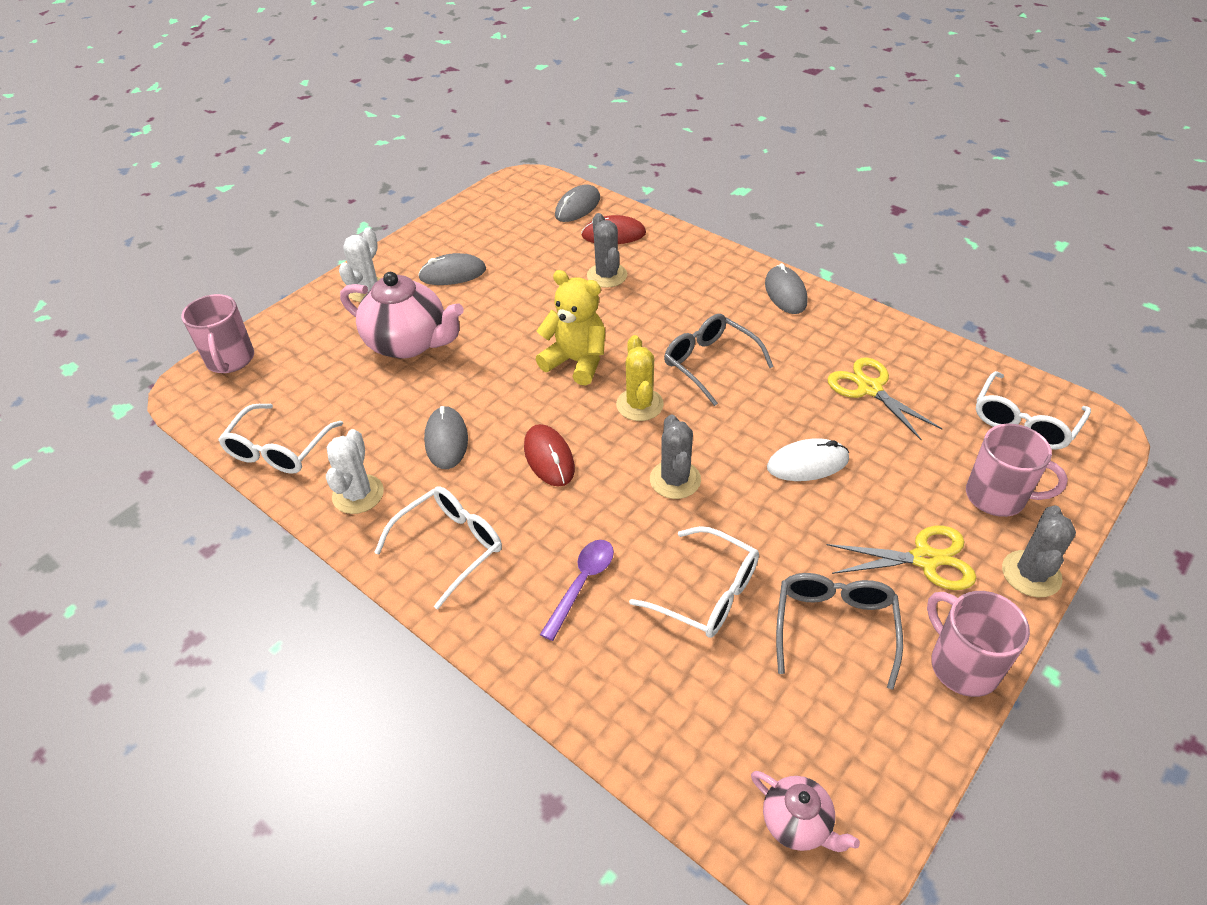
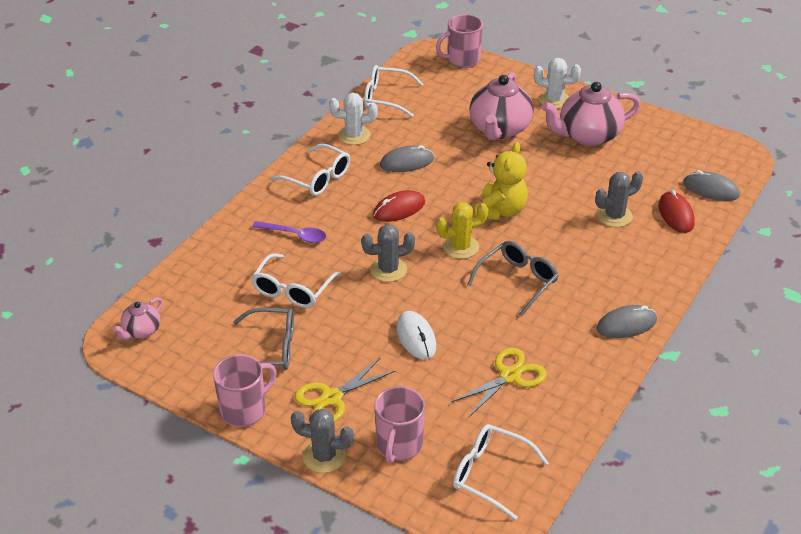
camera: 80 degrees right, 5 degrees down
grey mouse [418,253,486,285] -> pink teapot [541,82,641,146]
yellow scissors [827,526,976,590] -> yellow scissors turned 60 degrees clockwise [295,358,395,422]

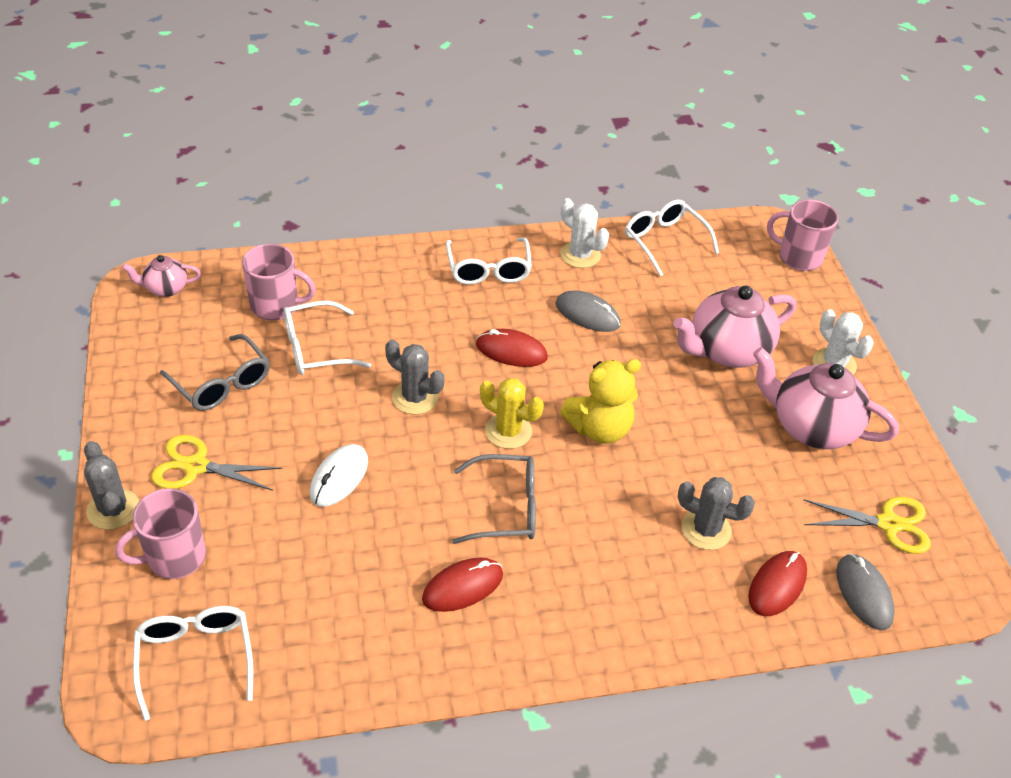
camera: 45 degrees right, 5 degrees up
pink mug [213,354,277,427] -> pink mug moved to [242,244,316,320]
purple spoon [252,221,326,243] -> none
yellow scissors [451,348,547,417] -> yellow scissors moved to [803,496,931,554]
grey mouse [597,305,657,338] -> none
none -> red mouse [422,558,503,612]

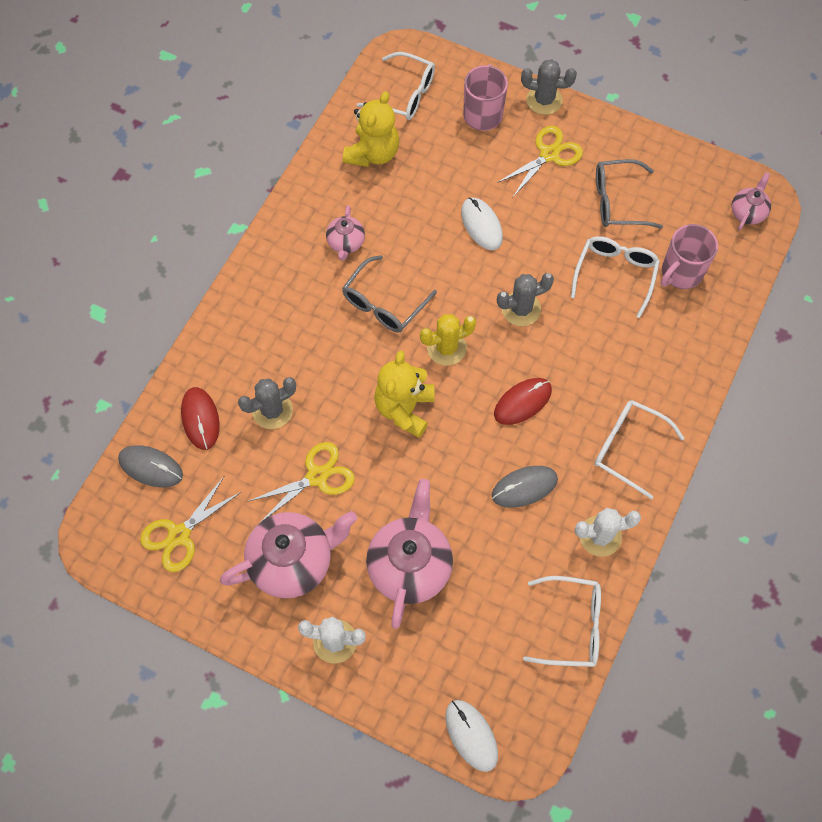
camera: 130 degrees right, 20 degrees up
red mouse [422,558,503,612] -> pink teapot [326,205,365,261]
pink mug [767,200,838,271] -> white mouse [445,700,498,772]
none -> yellow scissors [249,442,355,520]
none -> yellow teddy bear [343,91,399,167]

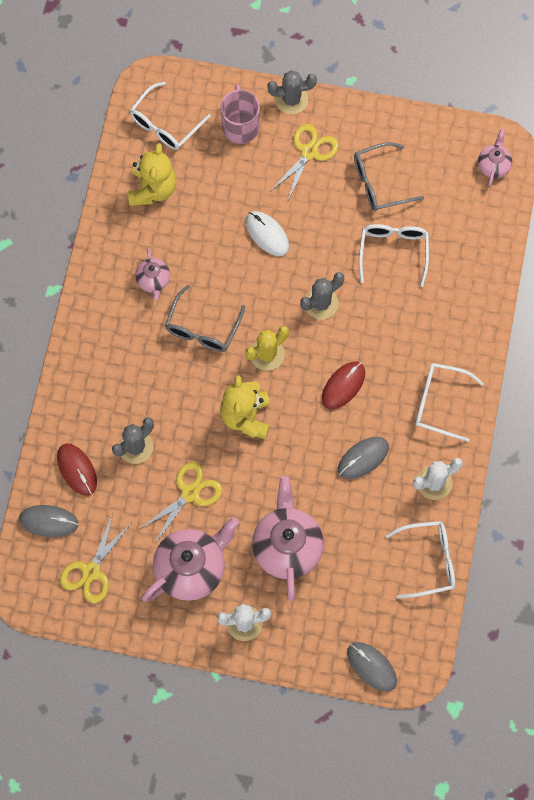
camera: 15 degrees left, 5 degrees up
white glasses [357,52,435,120] -> white glasses turned 120 degrees clockwise [129,82,211,150]
white mouse [445,700,498,772] -> grey mouse [347,642,397,692]
pink mug [660,224,718,289] -> none

